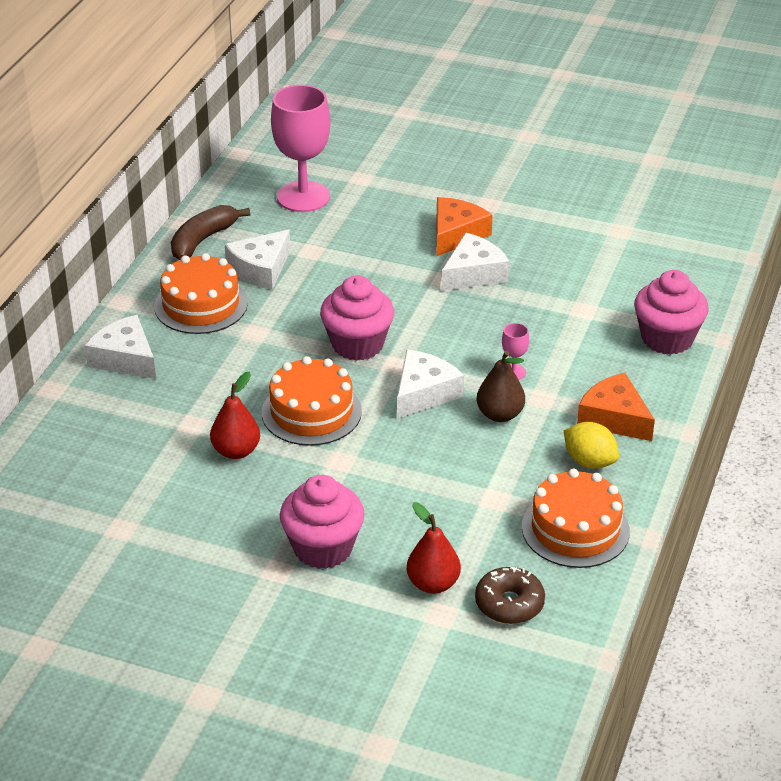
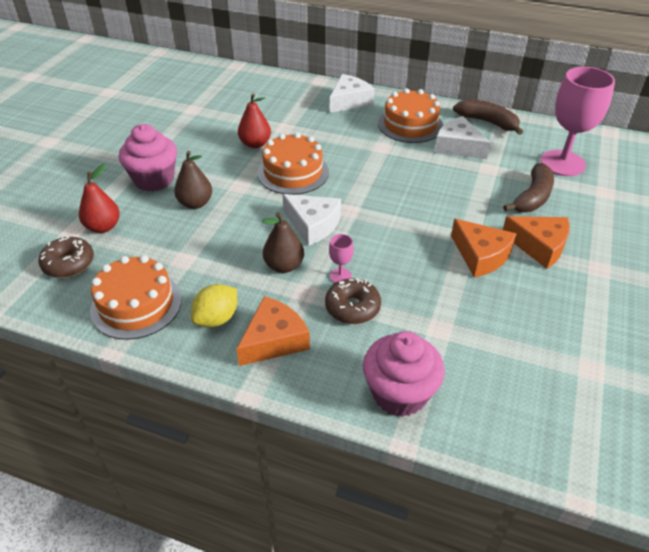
camera: 90 degrees right, 5 degrees up
pink cupcake [320,275,394,361] -> none
white cheese [441,233,509,291] -> orange cheese [451,219,516,278]
none -> brown pear [174,151,212,209]
none -> brown donut [325,278,381,324]
none -> brown banana [503,163,554,212]

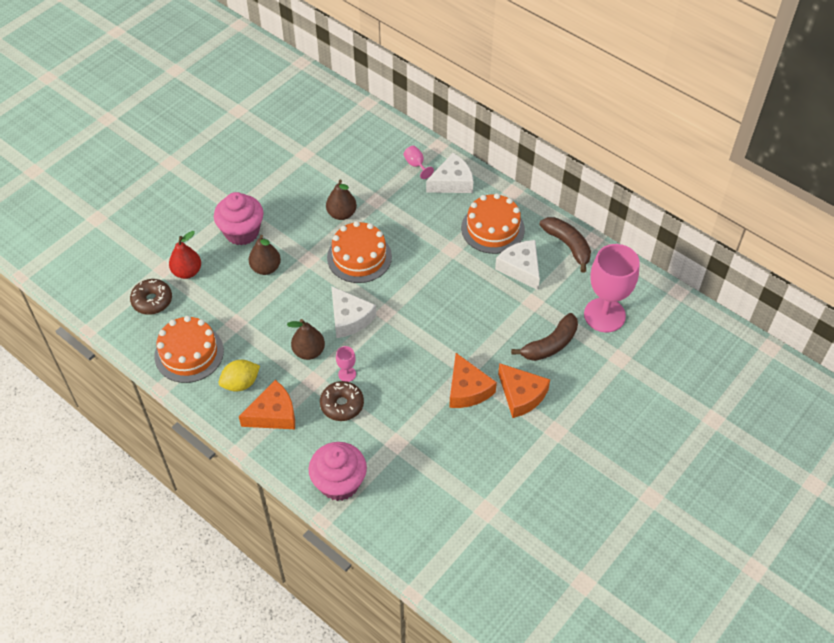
camera: 20 degrees right, 10 degrees up
red pear [238,94,271,148] -> brown pear [326,180,357,220]
none -> pink goblet [403,146,434,179]

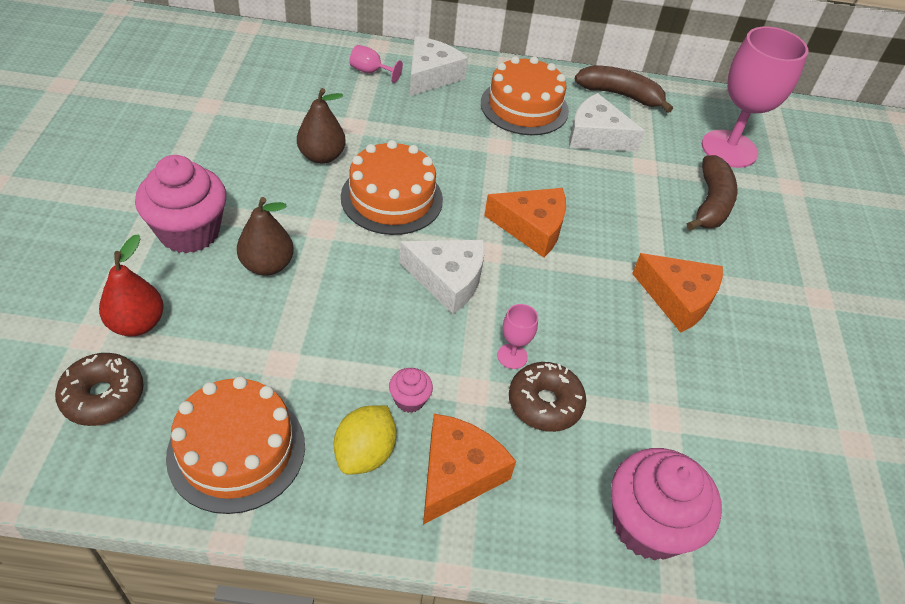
camera: 40 degrees left, 5 degrees down
brown pear [287,319,325,360] -> none
orange cheese [498,363,550,418] -> orange cheese moved to [484,188,566,258]
none -> pink cupcake [389,368,433,413]

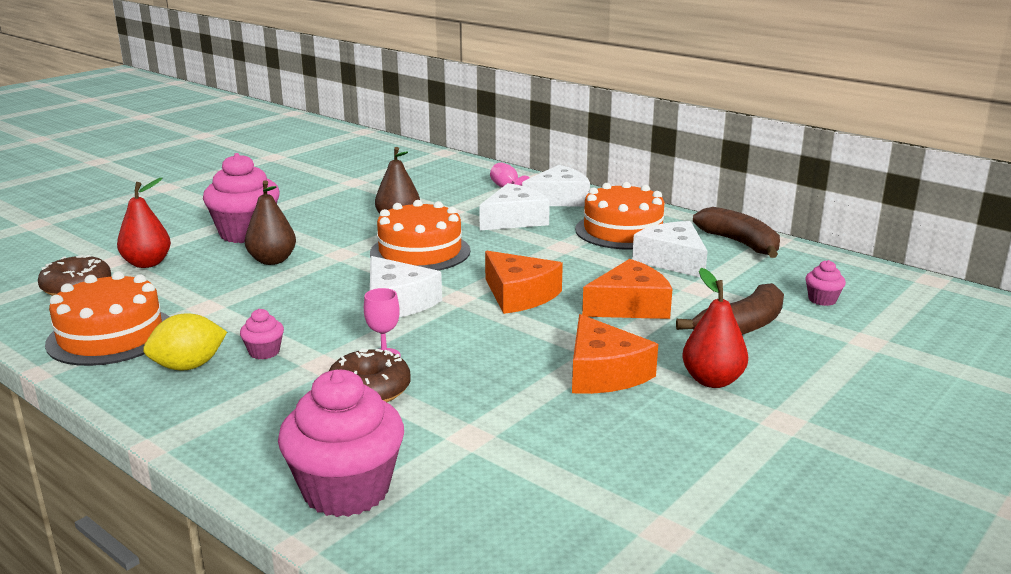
camera: 40 degrees right, 25 degrees down
orange cheese [423,414,516,525] -> orange cheese moved to [582,259,673,319]
pink goblet [702,27,808,168] -> pink cupcake [805,260,846,306]
none -> white cheese [479,183,550,230]
none -> red pear [682,268,748,388]

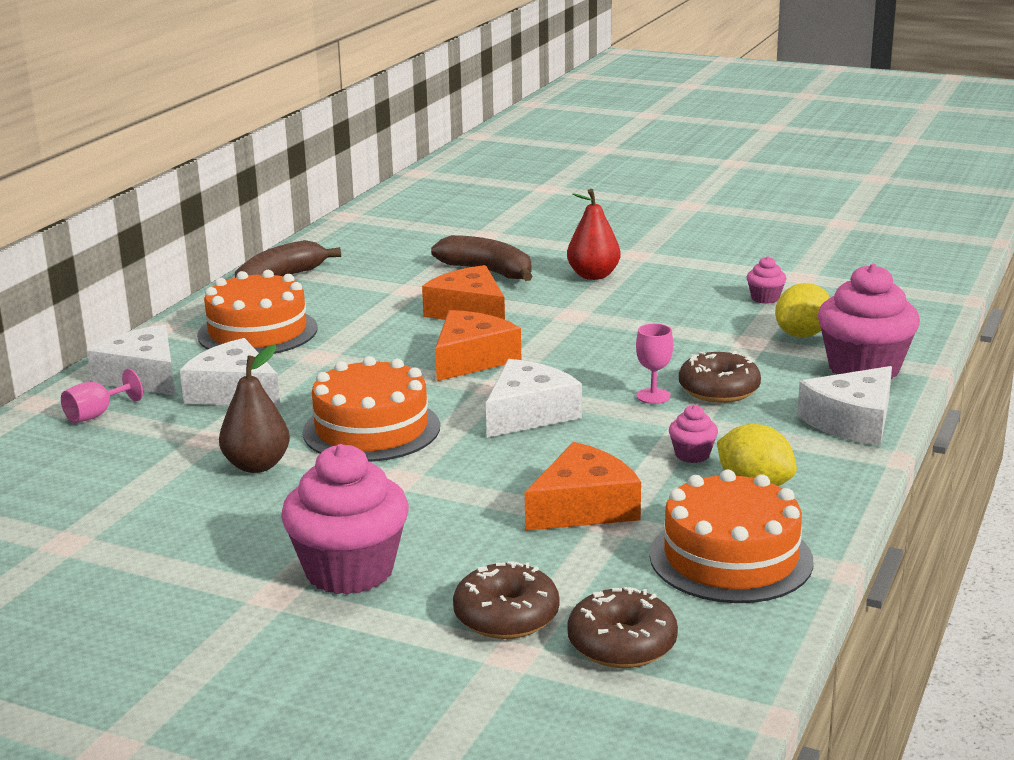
camera: 105 degrees left, 0 degrees up
red pear [117,178,171,268] -> brown donut [453,561,560,639]
brown pear [245,180,296,265] -> none
orange cheese [572,314,658,394] -> orange cheese moved to [525,442,641,531]
white cheese [632,221,708,278] -> white cheese moved to [797,366,892,446]
pink cupcake [805,260,846,306] -> pink cupcake moved to [747,256,786,304]
none -> yellow lemon [775,283,830,337]

